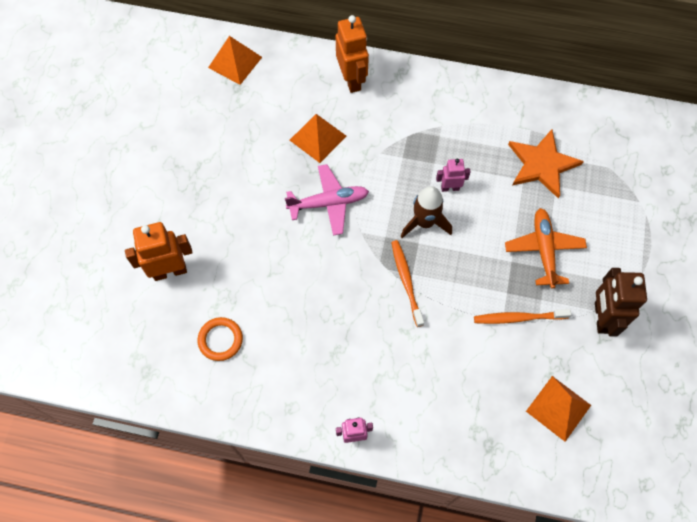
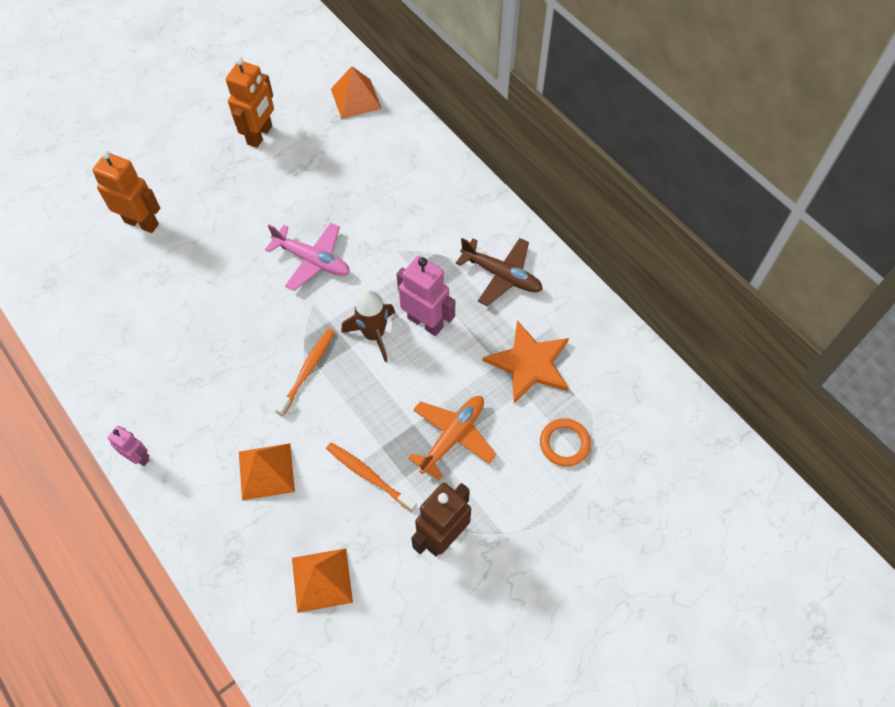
camera: 40 degrees right, 5 degrees down
orange ring [198,317,243,361] -> orange ring moved to [540,418,591,467]
orange pyramid [290,114,346,163] -> orange pyramid moved to [239,443,295,501]
orange robot [336,15,369,93] -> orange robot moved to [226,57,274,148]
pink robot [436,159,470,192] -> pink robot [397,256,455,336], size x1.76
none -> brown plane [456,238,543,306]

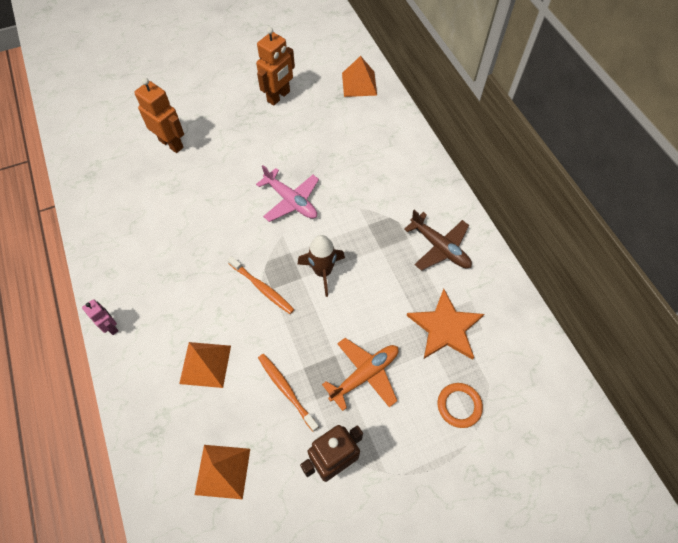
camera: 15 degrees right, 0 degrees up
orange toothbrush [275,328,335,416] -> orange toothbrush turned 90 degrees clockwise [227,256,294,314]
pink robot [397,256,455,336] -> none

